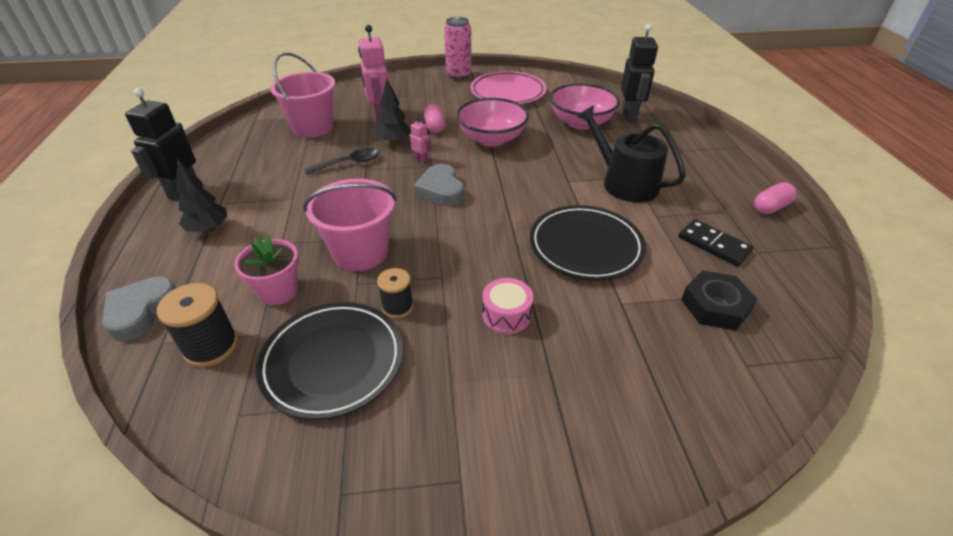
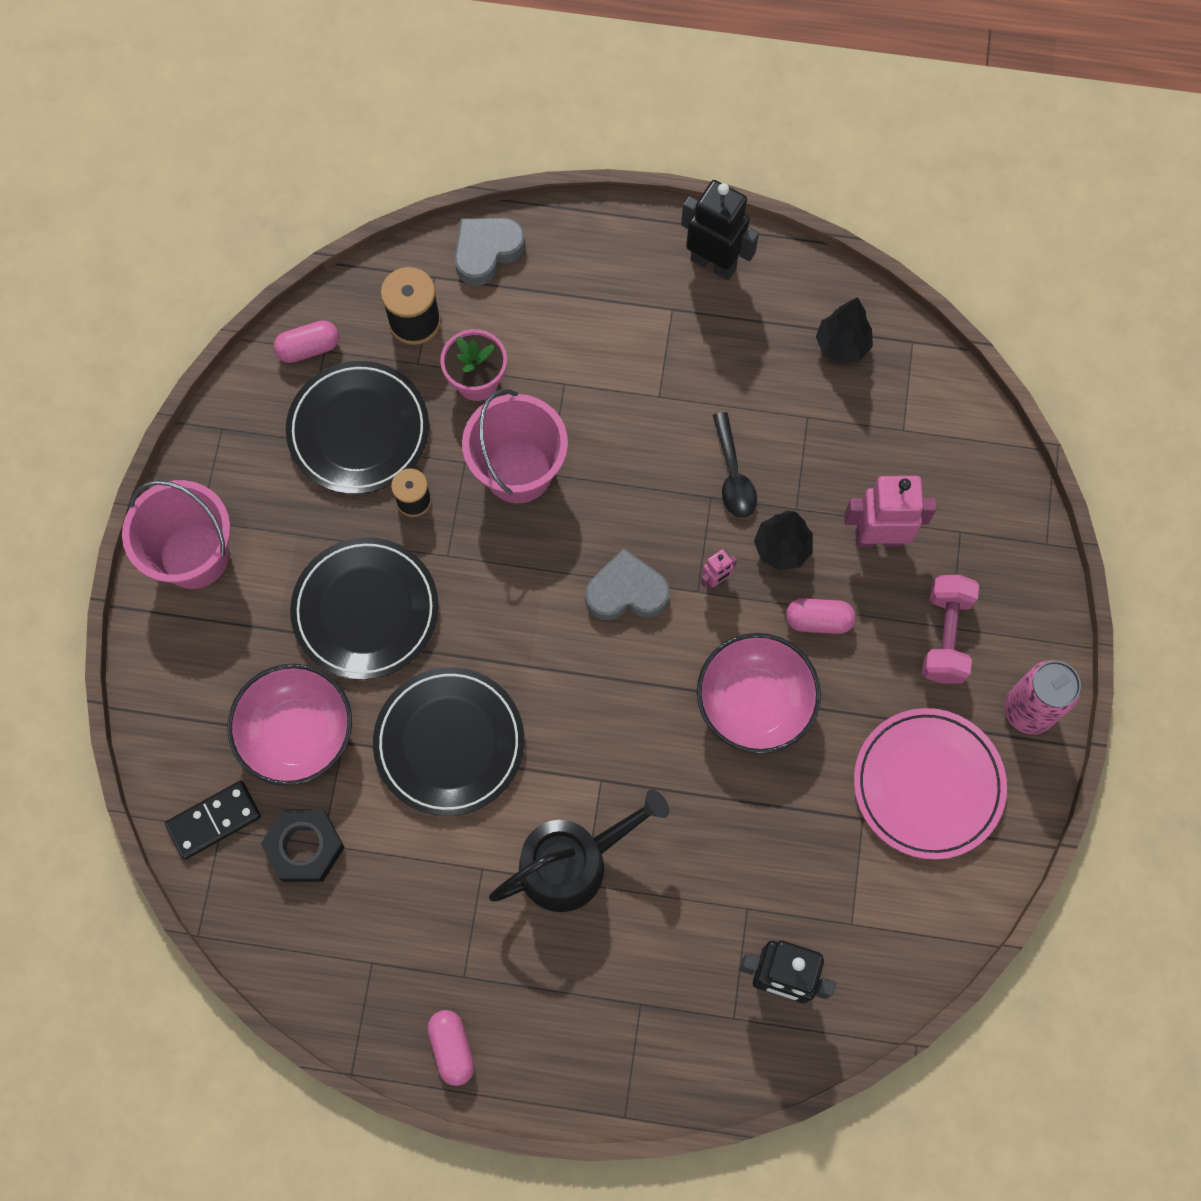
camera: 105 degrees right, 30 degrees up
grey heart [102,276,176,341] -> grey heart turned 75 degrees counterclockwise [455,218,525,286]
black tree [176,159,227,233] -> black tree moved to [816,297,873,364]
pink bucket [270,52,335,138] -> pink bucket moved to [122,480,231,589]
pink drum [482,278,533,334] -> black plate [290,537,439,680]
pink bowl [550,83,620,129] -> pink bowl moved to [227,664,352,786]
black domino [678,219,754,267] -> black domino moved to [165,781,261,860]
none -> pink capsule [274,320,339,363]
none -> pink dumbbell [922,575,979,684]

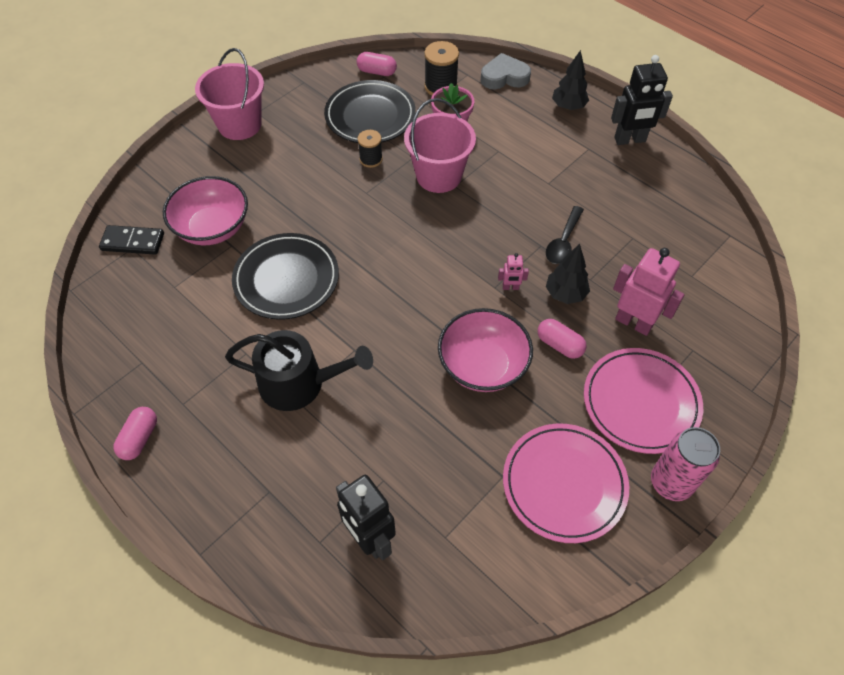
camera: 35 degrees right, 15 degrees down
black nut [261,809,345,882] -> none
black plate [290,537,439,680] -> none
grey heart [585,549,670,621] -> none
black robot [681,180,759,280] -> black robot turned 105 degrees clockwise [611,55,673,145]
black tree [816,297,873,364] -> black tree moved to [552,50,589,110]
pink dumbbell [922,575,979,684] -> pink plate [584,348,703,454]

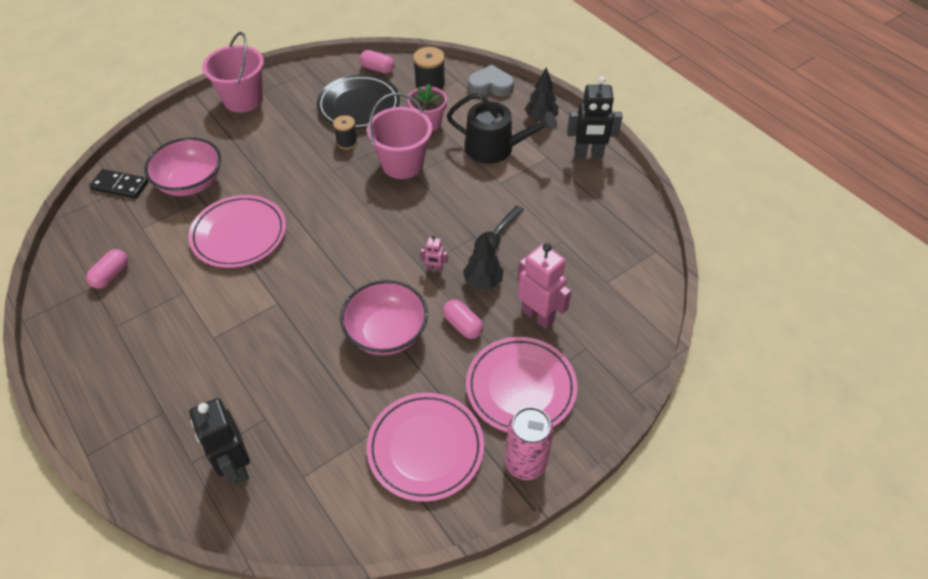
camera: 10 degrees right, 5 degrees down
pink capsule [113,407,157,460] -> pink capsule moved to [86,249,128,289]
black watering can [225,330,373,411] -> black watering can moved to [447,92,557,164]
black plate [232,233,339,320] -> pink plate [188,195,286,268]

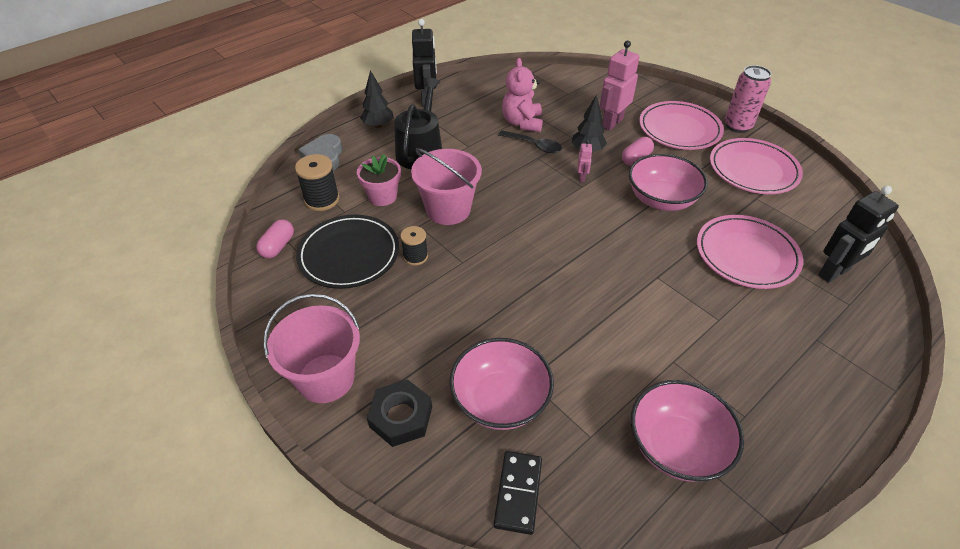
camera: 95 degrees left, 5 degrees down
pink capsule [86,249,128,289] -> pink bowl [631,380,744,482]
pink plate [188,195,286,268] -> pink plate moved to [697,215,803,289]
none -> black nut [367,379,432,447]
none -> pink teddy bear [502,58,543,132]

